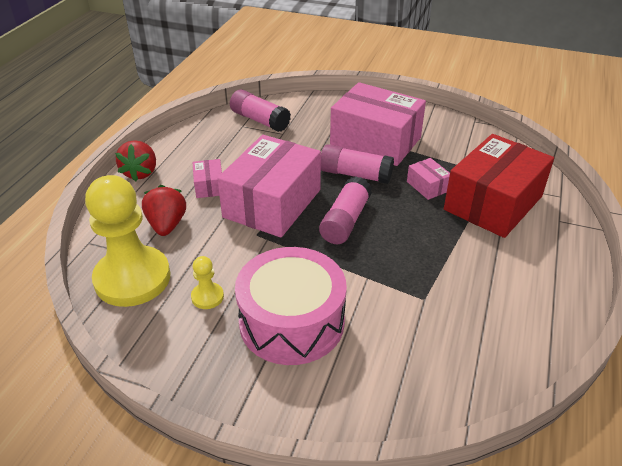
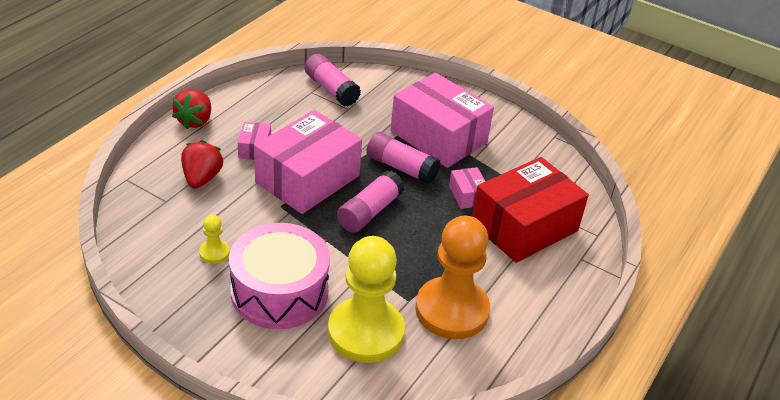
camera: 10 degrees right, 0 degrees up
yellow pawn [85,175,171,307] -> yellow pawn moved to [328,236,405,363]
none -> orange pawn [415,216,490,339]

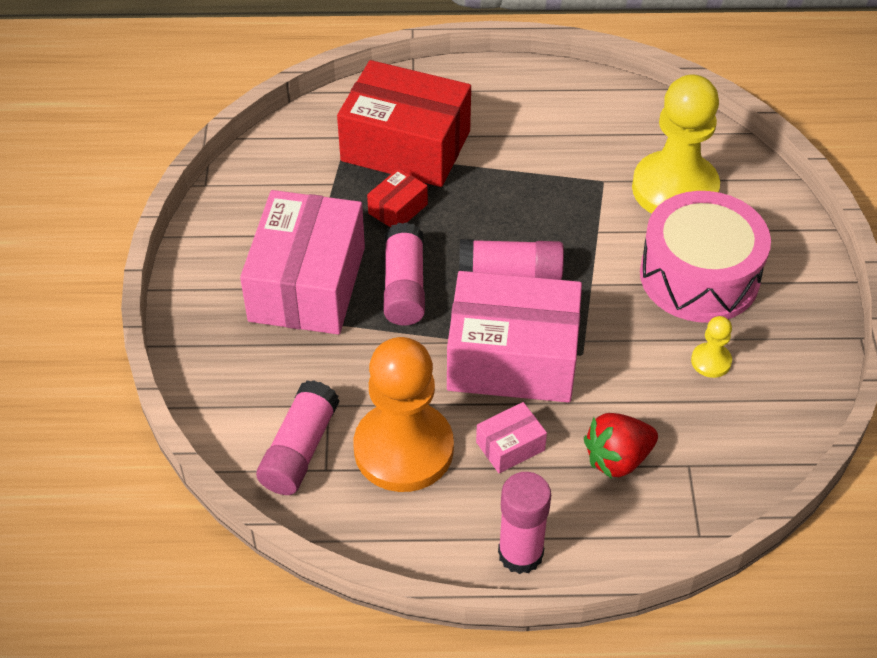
camera: 120 degrees left, 10 degrees up
red strawberry [172,89,211,129] -> pink glue stick [498,472,551,574]
orange pawn [415,216,490,339] -> orange pawn moved to [354,337,454,492]
pink box [449,167,485,209] -> red box [367,168,428,227]

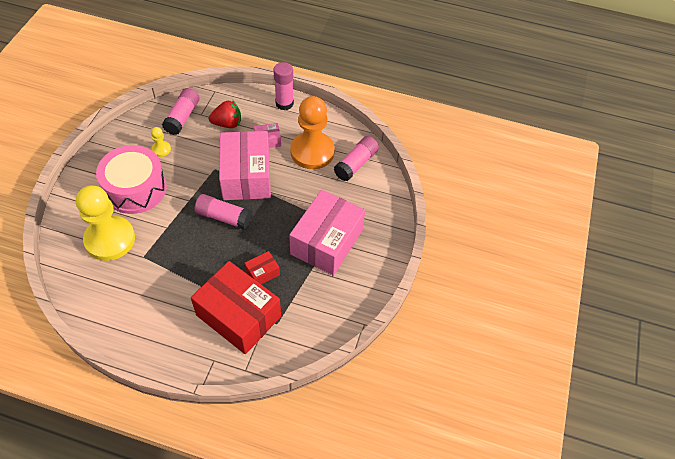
camera: 165 degrees left, 5 degrees up
pink glue stick [384,222,425,326] -> pink glue stick moved to [162,88,200,135]
pink box [447,271,582,403] -> pink box turned 60 degrees clockwise [219,131,271,200]

